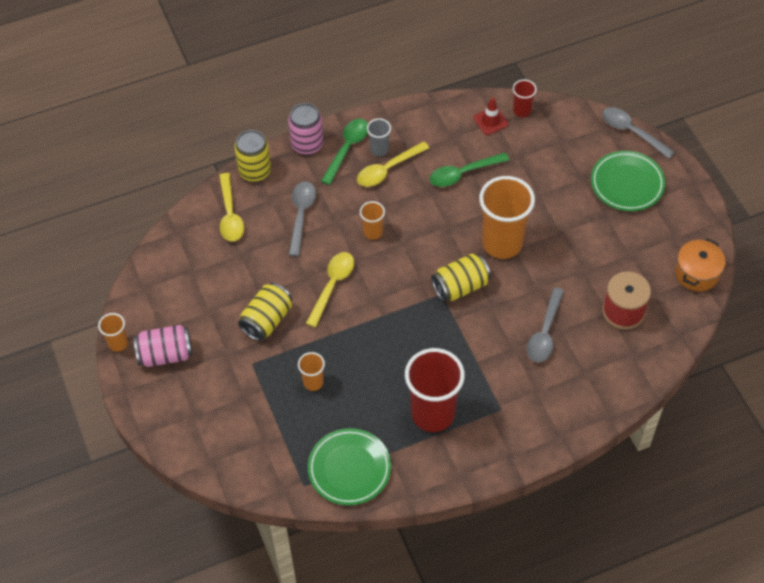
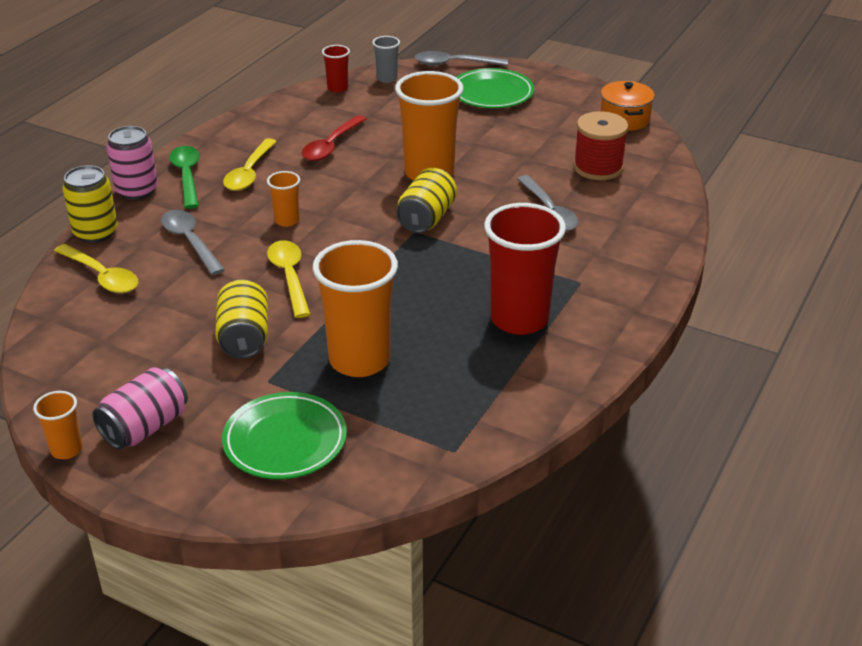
camera: 40 degrees left, 20 degrees down
orange cup [298,352,325,391] -> orange cup [313,240,398,377], size x2.12
green plate [308,428,391,505] -> green plate moved to [222,392,347,479]
grey cup [367,118,391,156] -> grey cup moved to [372,36,400,83]
green spoon [430,153,509,187] -> red spoon [302,115,366,161]
red traffic cone [473,98,509,135] -> none

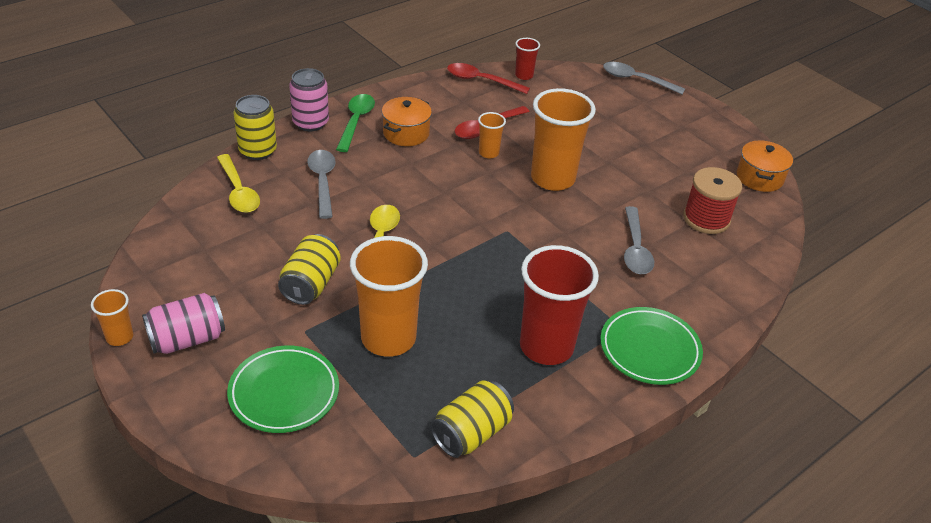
camera: 20 degrees right, 5 degrees up
yellow spoon [223,138,277,191] -> orange pot [382,97,432,146]
orange cup [267,171,300,227] -> orange cup moved to [478,112,506,158]
grey cup [372,36,400,83] -> none
yellow can [396,168,457,233] -> yellow can moved to [430,380,514,458]
green plate [456,68,534,108] -> green plate moved to [600,307,703,385]
none -> red spoon [447,63,530,94]

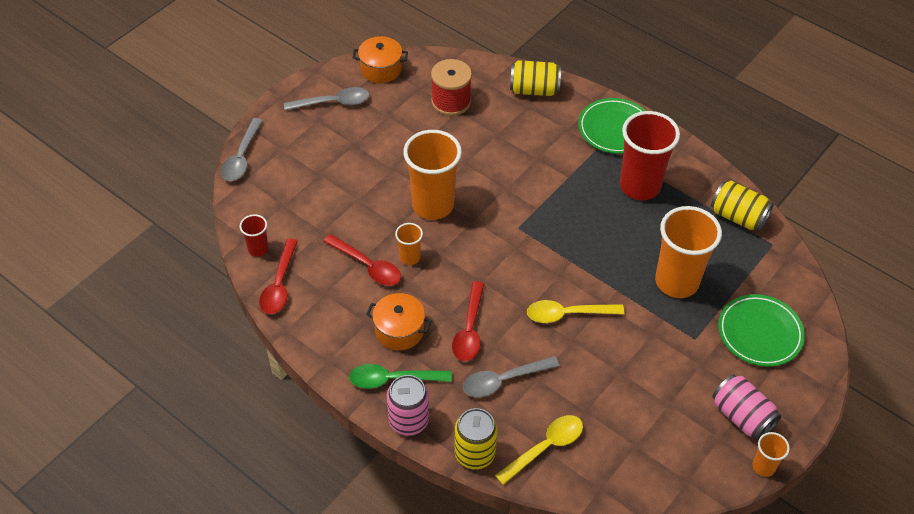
camera: 100 degrees left, 10 degrees up
yellow can [278,234,341,305] -> yellow can moved to [510,60,561,96]
grey spoon [624,206,654,274] -> grey spoon moved to [284,87,369,111]
none -> red spoon [452,281,484,361]

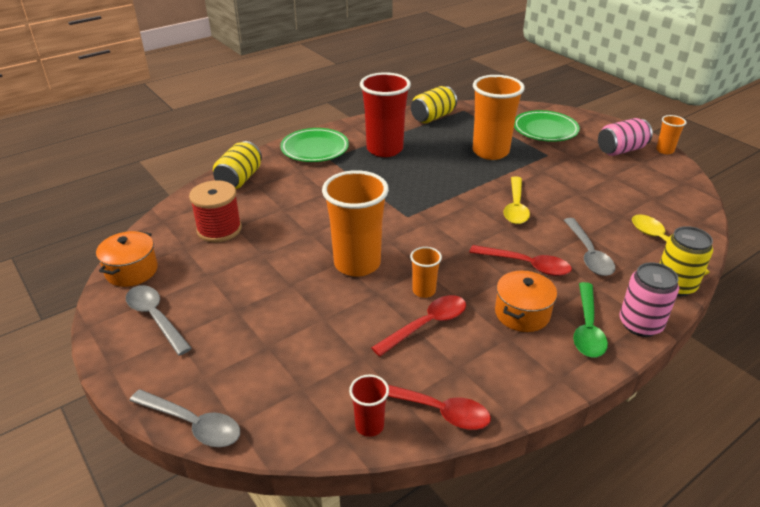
camera: 75 degrees left, 15 degrees down
grey spoon [284,87,369,111] -> grey spoon turned 45 degrees counterclockwise [126,285,192,356]

